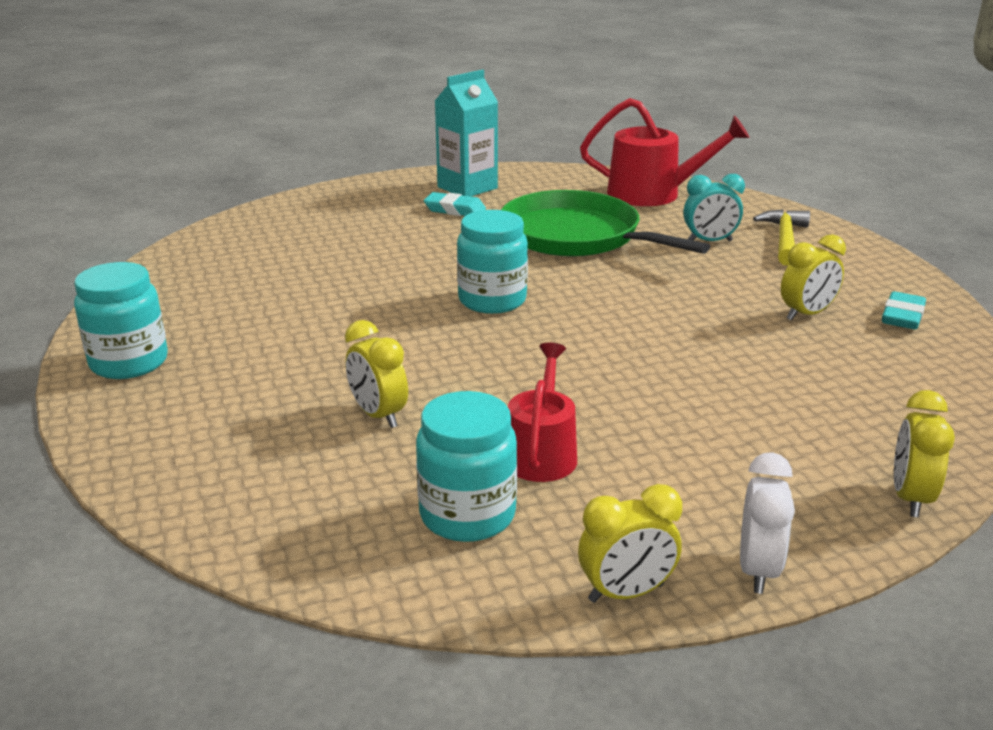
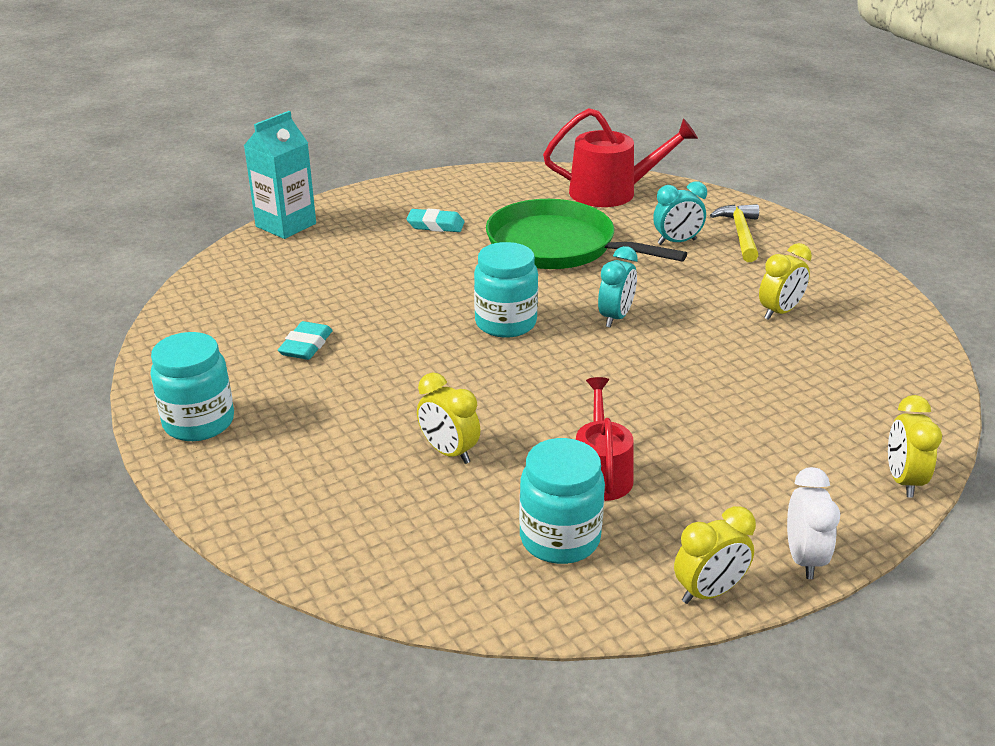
camera: 10 degrees left, 5 degrees up
turquoise carton [435,70,498,196] -> turquoise carton moved to [244,111,316,239]
turquoise eraser [882,291,926,330] -> turquoise eraser moved to [278,321,333,360]
none -> turquoise clock [598,246,638,328]

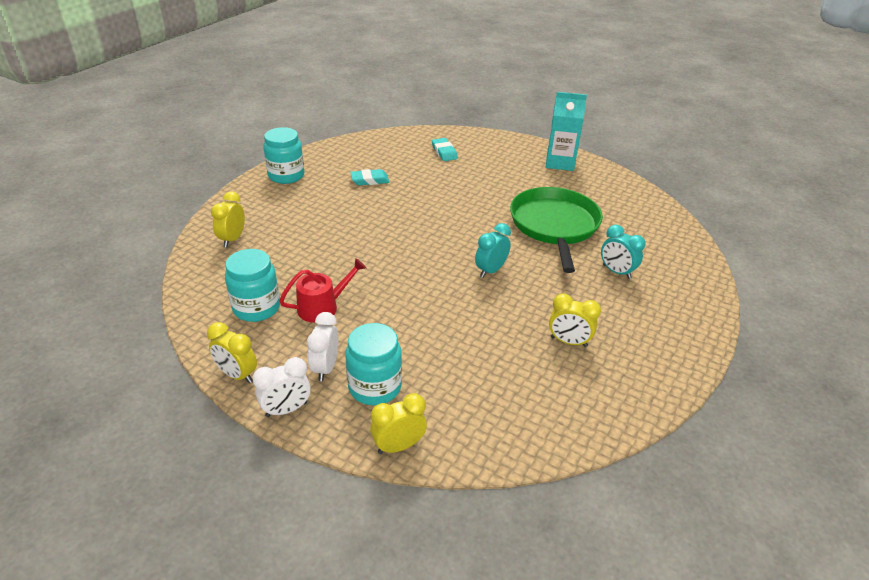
camera: 60 degrees right, 5 degrees up
turquoise carton [244,111,316,239] -> turquoise carton moved to [546,92,587,171]
turquoise eraser [407,209,465,232] -> turquoise eraser moved to [432,138,458,161]
yellow clock [417,373,480,464] -> yellow clock moved to [211,191,245,247]
turquoise jar [474,242,538,338] -> turquoise jar moved to [345,323,402,405]
red watering can [543,108,698,207] -> none
turquoise clock [598,246,638,328] -> turquoise clock turned 135 degrees clockwise [475,223,511,278]
yellow hammer [710,204,759,262] -> none
none -> white clock [307,312,339,381]

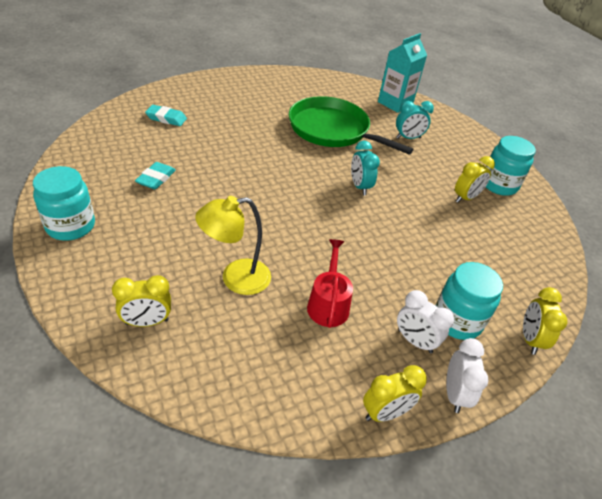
camera: 60 degrees left, 5 degrees up
yellow clock [211,191,245,247] -> yellow clock turned 60 degrees counterclockwise [112,275,171,327]
turquoise jar [225,249,280,322] -> turquoise jar moved to [486,136,536,196]
turquoise carton [546,92,587,171] -> turquoise carton moved to [378,33,427,113]
none -> yellow lamp [195,196,271,295]

